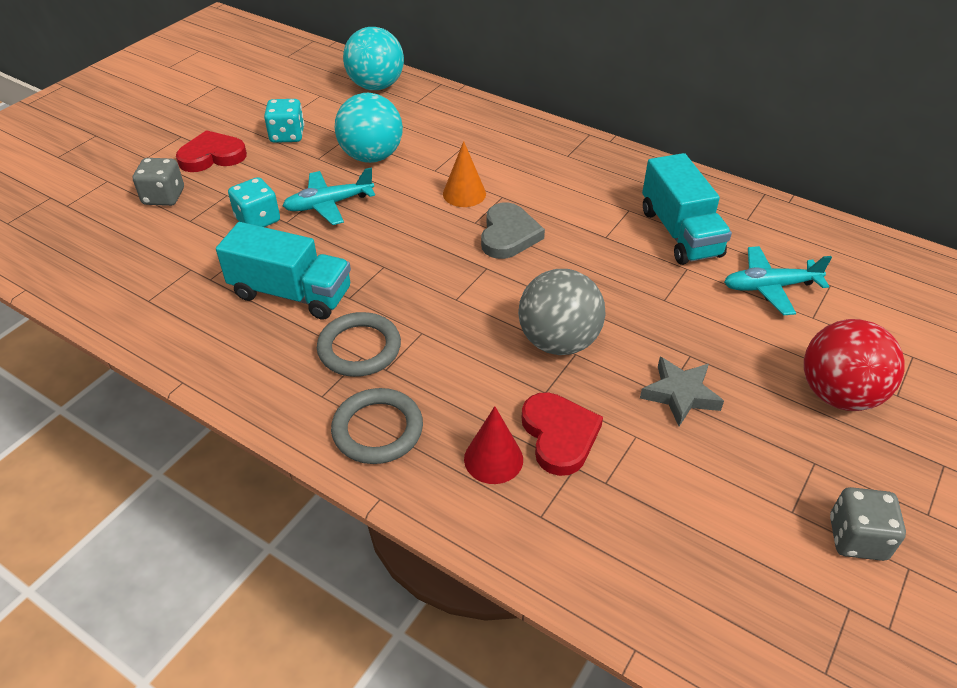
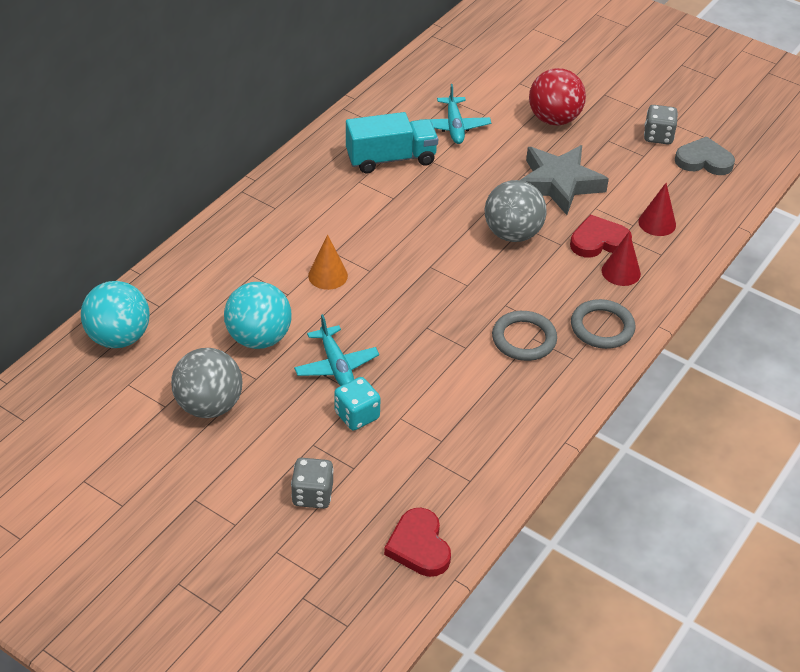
camera: 90 degrees left, 0 degrees up
red heart [176,130,247,172] -> red heart moved to [384,508,451,577]
turquoise truck [216,222,351,320] -> none
turquoise dice [264,99,304,143] -> grey ball [171,348,242,418]
grey heart [481,202,545,259] -> grey heart moved to [675,137,735,175]
grey star [640,357,724,426] -> grey star [520,145,609,215], size x1.72
none -> red cone [638,183,676,236]

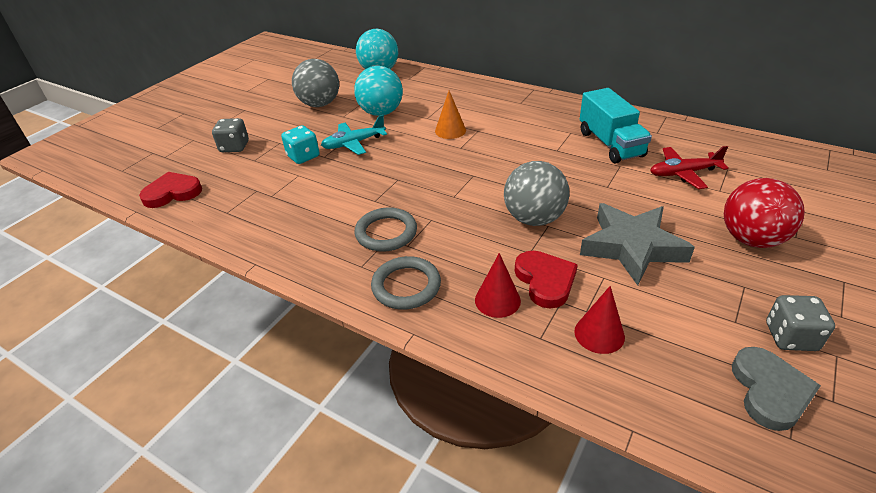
camera: 90 degrees right, 5 degrees down
turquoise plane [420,84,491,144] -> red plane [650,146,728,189]

